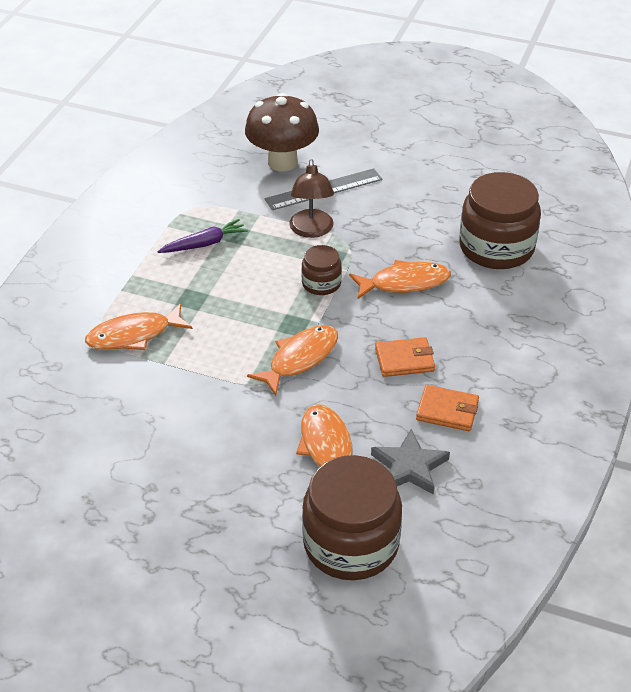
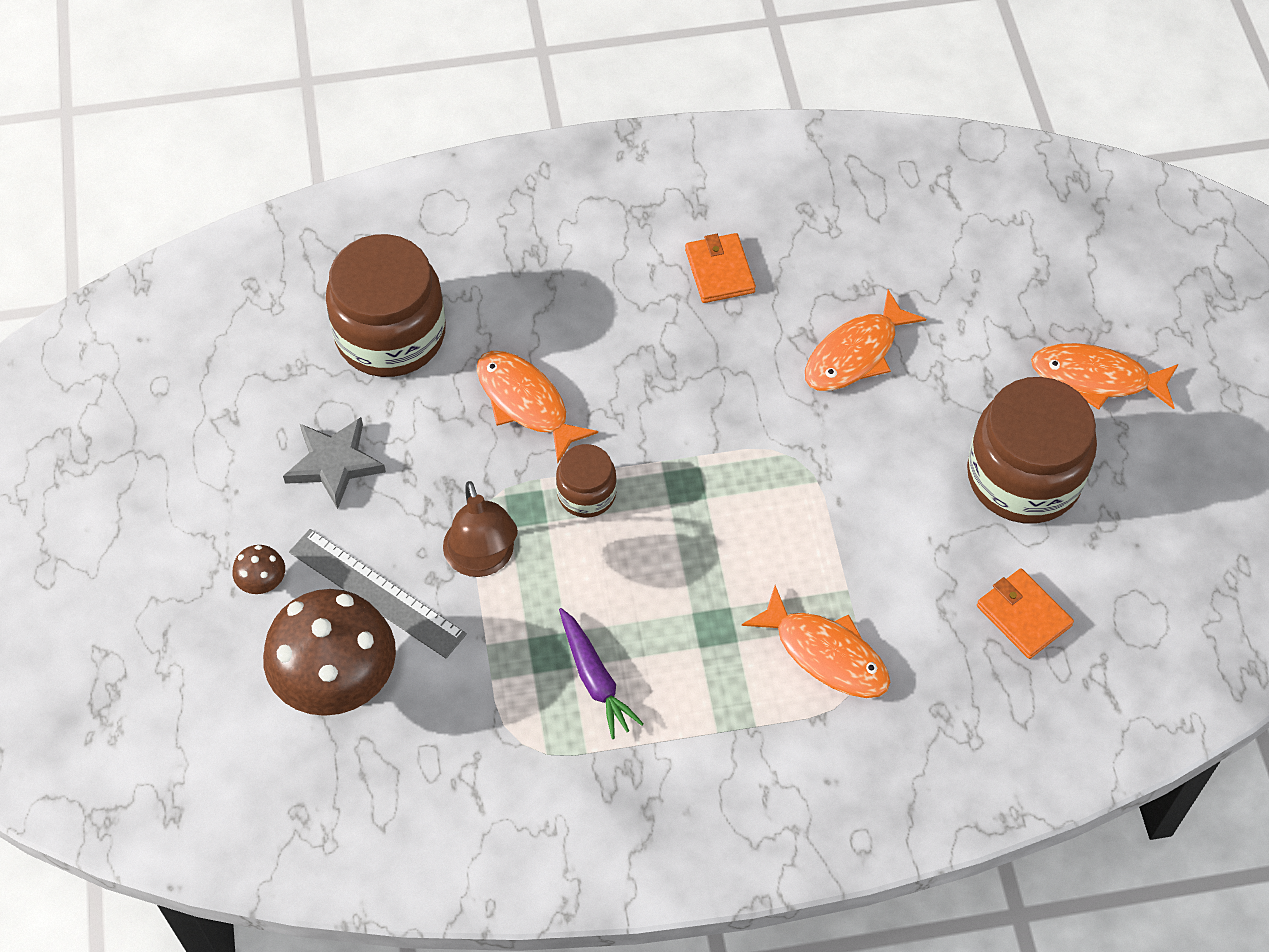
camera: 120 degrees left, 15 degrees up
purple carrot [157,219,248,253] -> purple carrot turned 150 degrees counterclockwise [559,608,644,739]
orange fish [247,325,338,396] -> orange fish moved to [1031,343,1178,410]
brown lamp [289,159,334,238] -> brown lamp turned 105 degrees clockwise [443,481,518,577]
brown jar [302,455,402,580] -> brown jar moved to [967,377,1097,523]
grey star [371,429,450,495] -> grey star moved to [283,417,386,509]
orange wallet [375,337,435,377] -> orange wallet moved to [977,568,1074,659]
none -> brown mushroom [233,545,285,594]

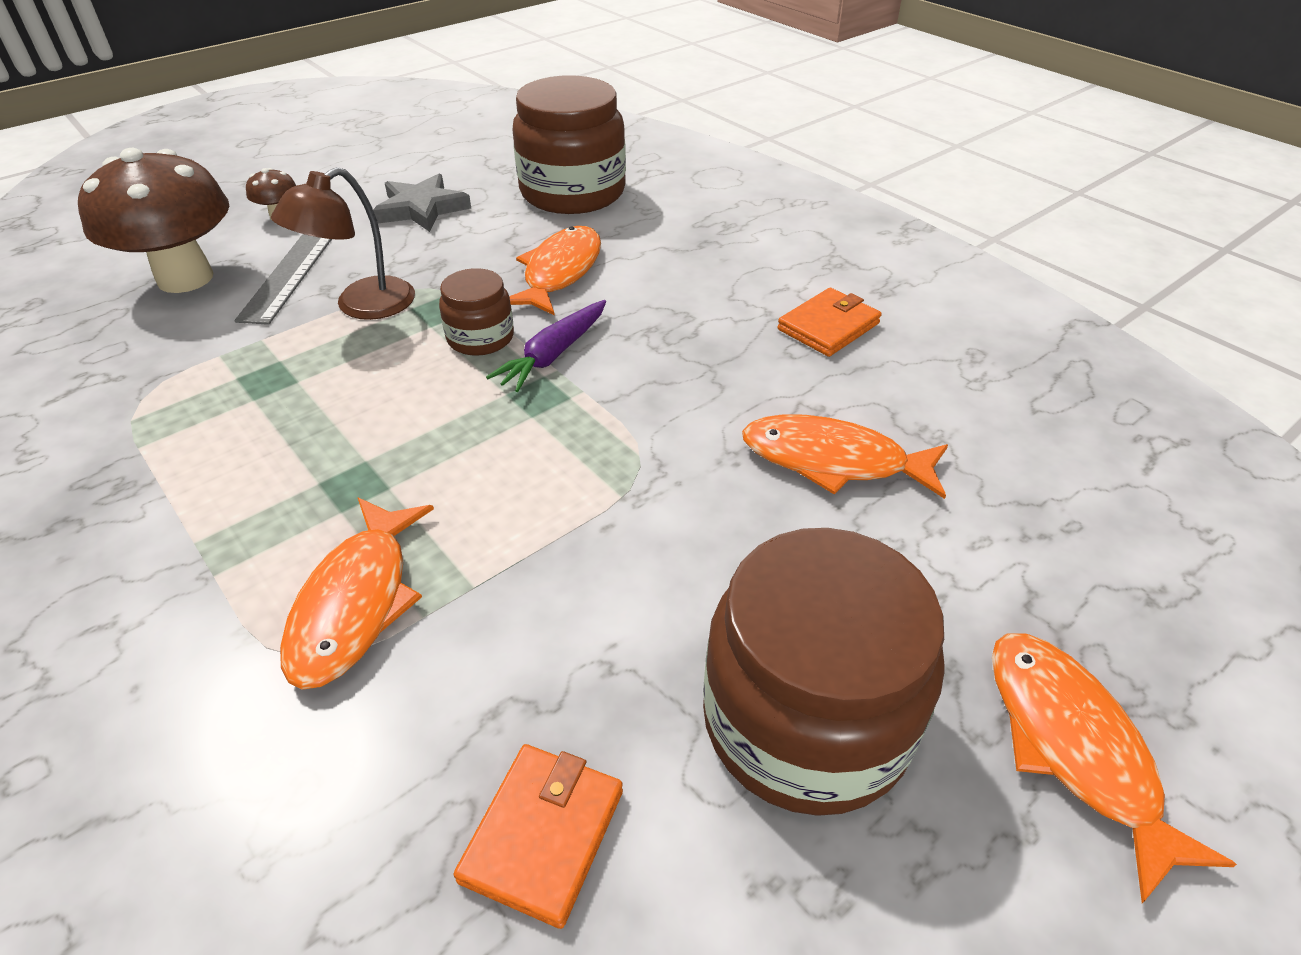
camera: 60 degrees right, 15 degrees down
purple carrot [559,608,644,739] -> purple carrot moved to [486,300,606,392]

